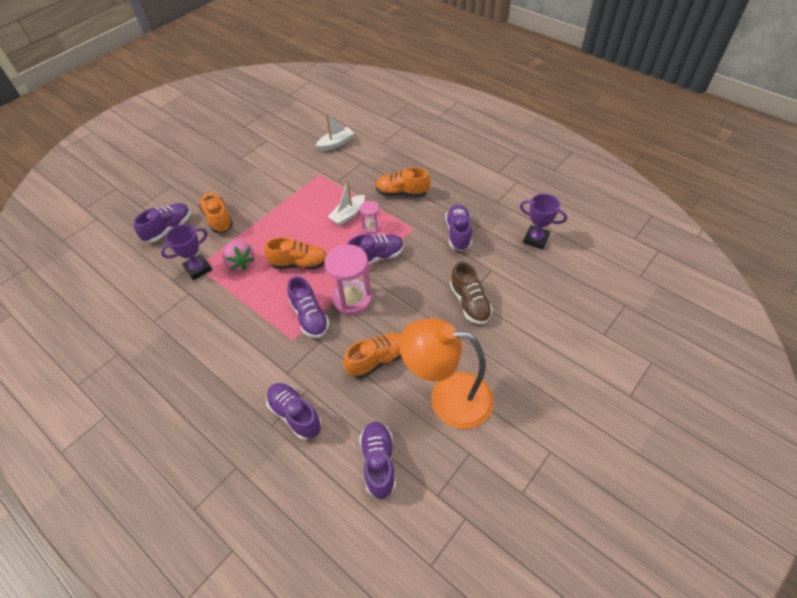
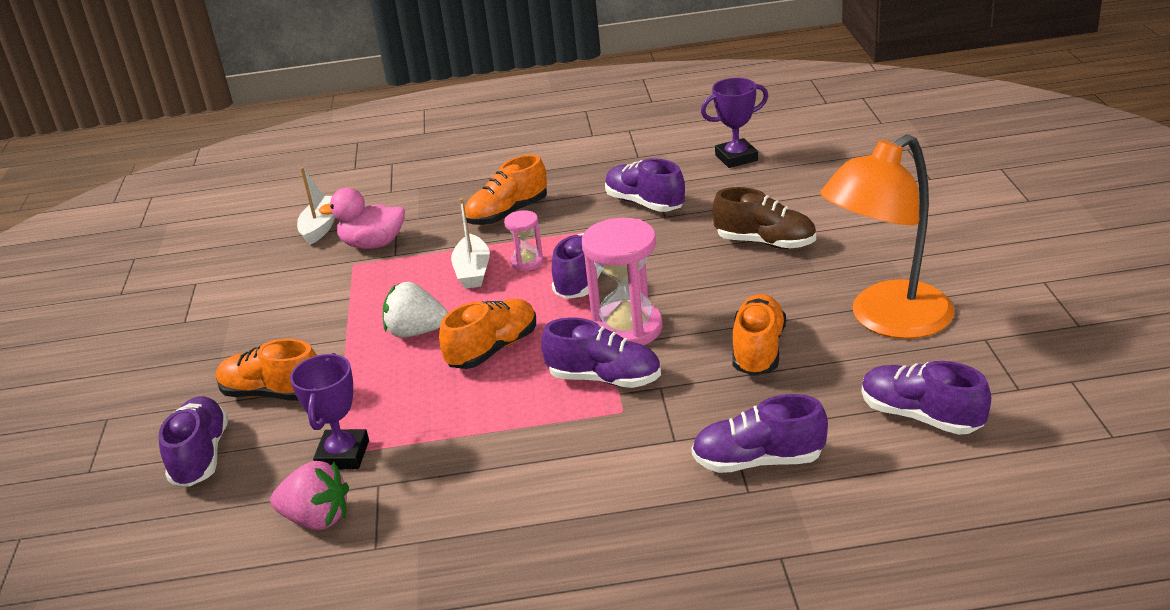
camera: 45 degrees left, 20 degrees down
pink strawberry [223,241,255,271] -> pink strawberry moved to [270,461,349,530]
none -> pink duck [319,188,405,249]
none -> white strawberry [383,282,448,338]

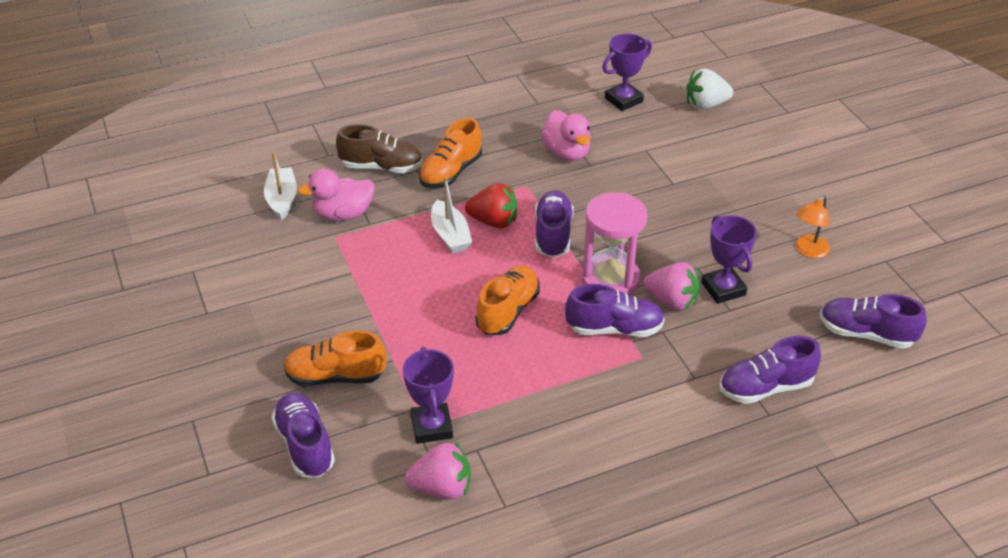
camera: 20 degrees left, 10 degrees up
white strawberry [383,282,448,338] -> white strawberry moved to [686,68,733,110]
pink hourglass [504,210,544,271] -> red strawberry [465,183,517,228]
purple shoe [605,158,685,212] -> pink duck [541,110,591,161]
brown shoe [712,187,816,249] -> brown shoe moved to [336,124,422,173]
orange shoe [732,294,786,376] -> purple trophy [701,215,757,304]
orange lamp [820,135,954,339] -> orange lamp [795,195,830,258], size x0.44
none -> pink strawberry [643,262,700,311]

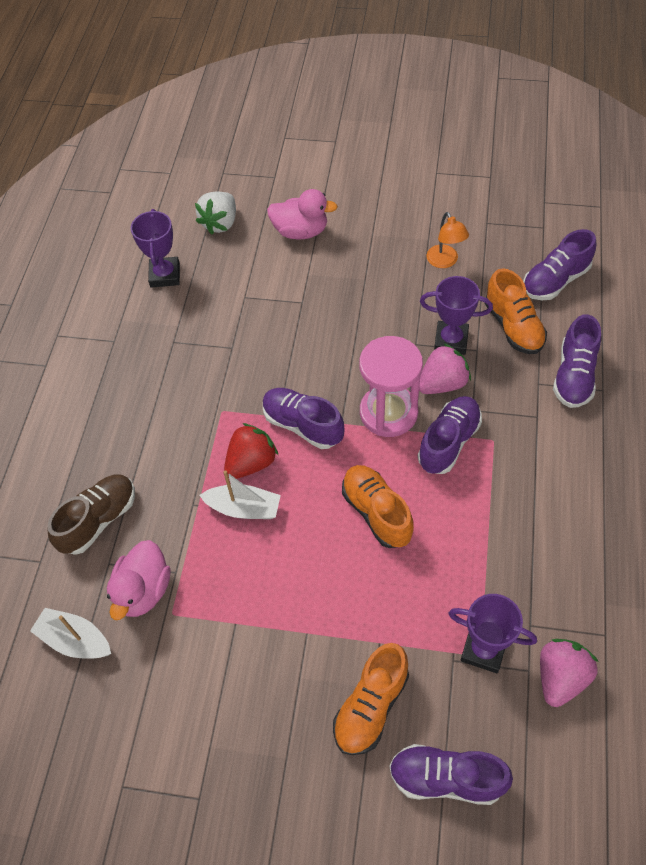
camera: 55 degrees left, 15 degrees up
orange shoe [419,118,482,188] -> orange shoe moved to [485,268,547,354]
pink duck [541,110,591,161] -> pink duck moved to [267,189,338,239]

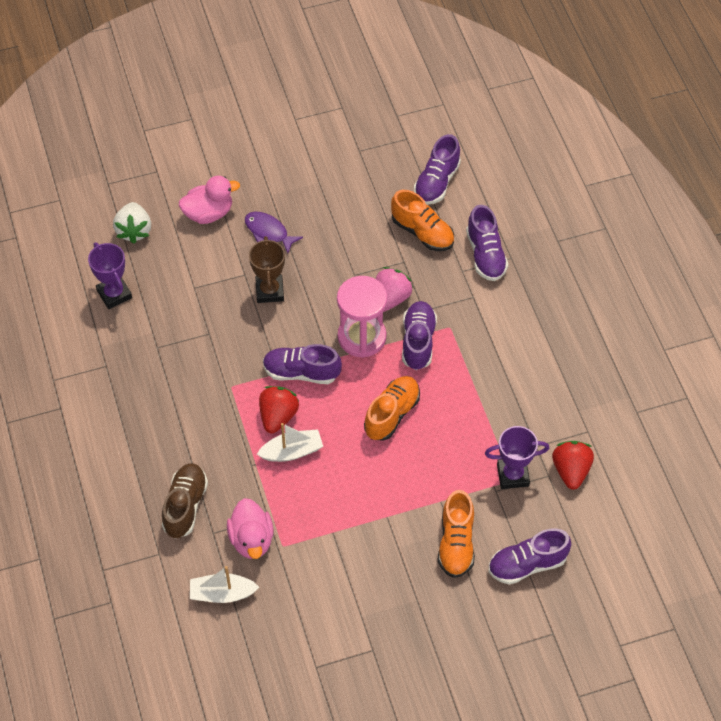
camera: 30 degrees left, 0 degrees up
orange shoe [342,465,414,548] -> orange shoe turned 90 degrees clockwise [364,376,420,441]
purple trophy [420,276,493,355] -> none
orange lamp [427,212,469,268] -> none
pink strawberry [540,639,599,707] -> red strawberry [552,441,594,490]
none -> purple fish [245,212,303,253]
none -> brown trophy [249,236,285,303]

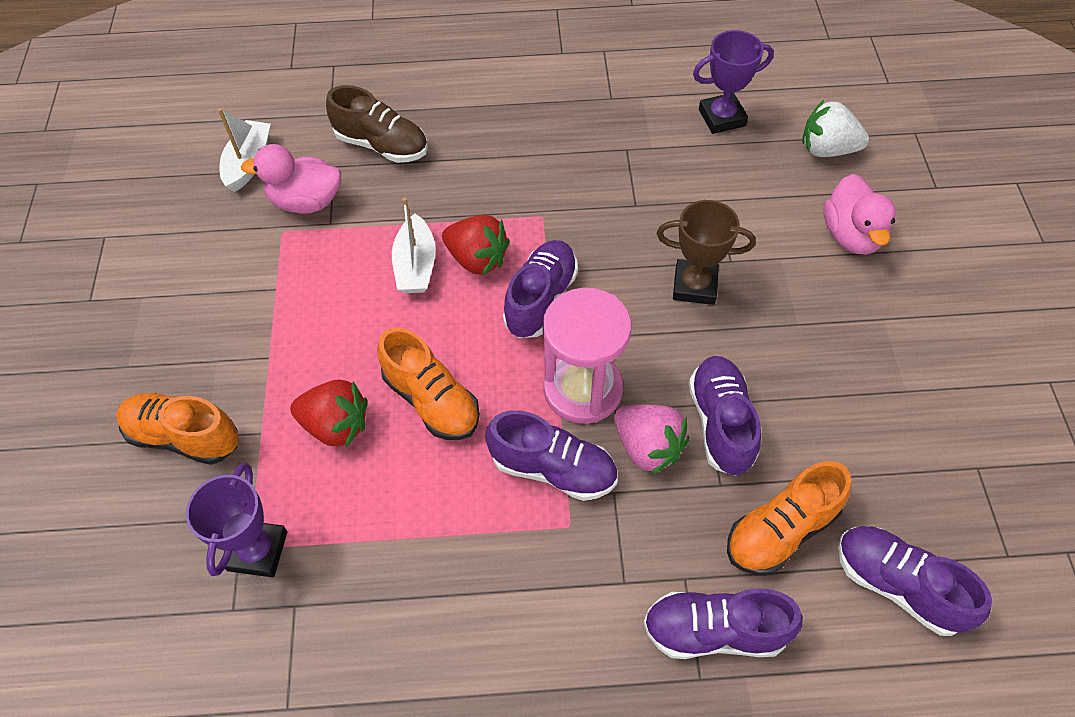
camera: 105 degrees right, 0 degrees up
purple fish [245,212,303,253] -> none
purple shoe [489,528,571,585] -> purple shoe moved to [689,356,761,476]
red strawberry [552,441,594,490] -> red strawberry moved to [290,379,368,447]

